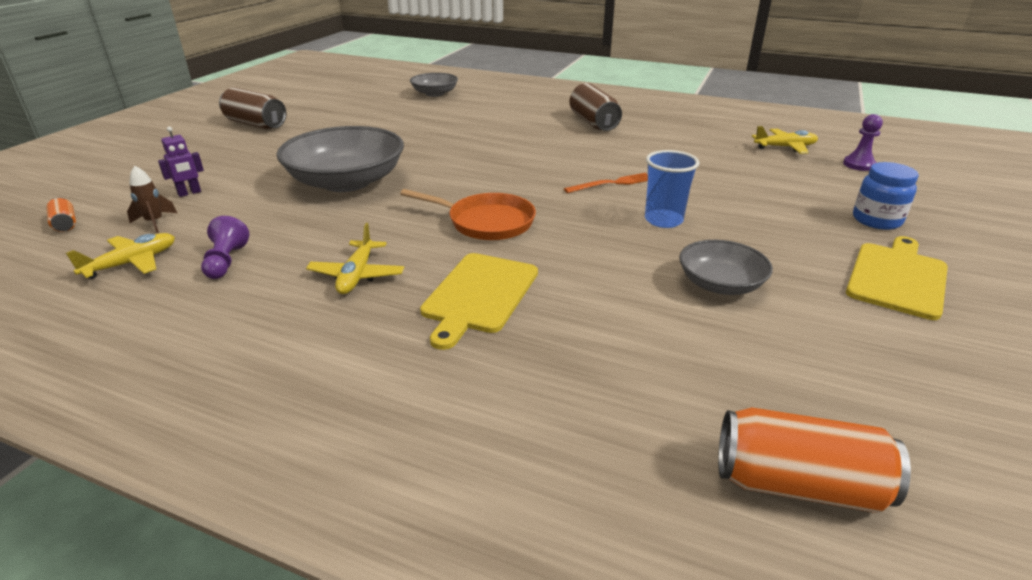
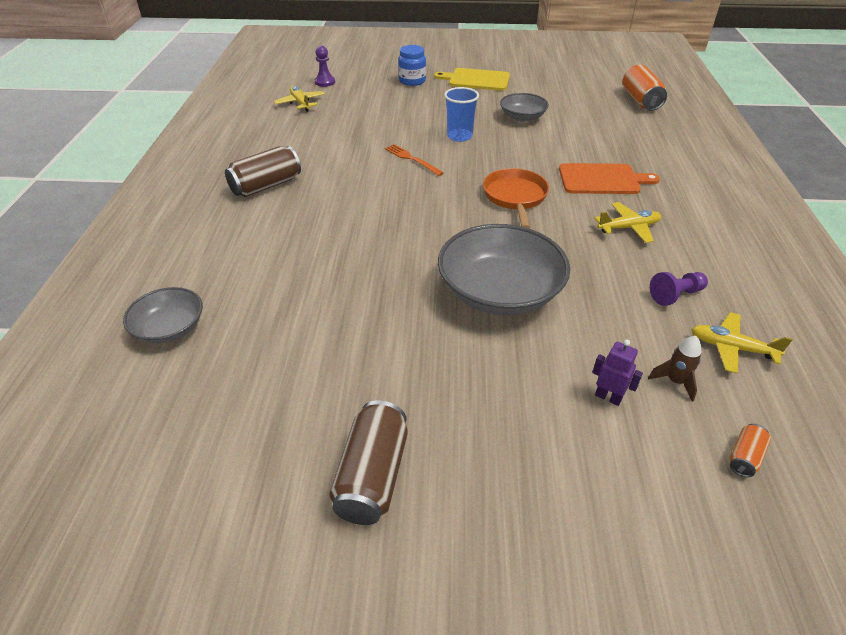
camera: 110 degrees left, 10 degrees up
yellow cutting board [420,253,538,350] -> orange cutting board [559,163,660,194]

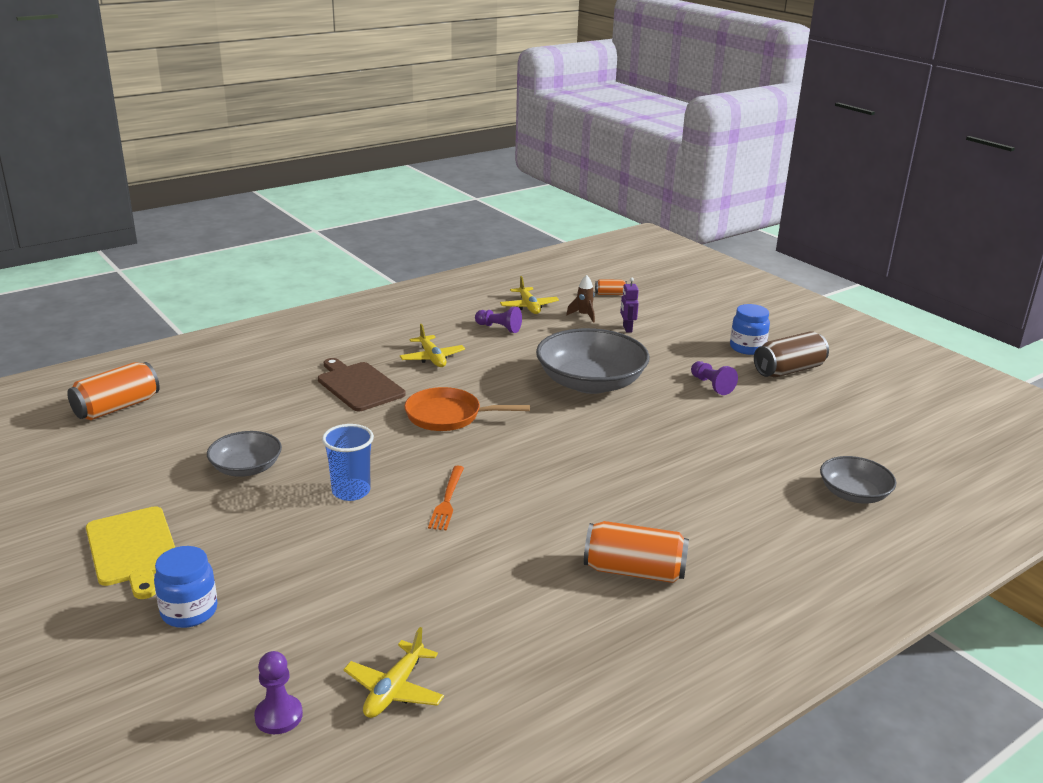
camera: 130 degrees left, 15 degrees down
brown can [225,146,301,197] -> orange can [584,521,689,583]
orange pan [483,168,549,228] -> orange pan turned 45 degrees clockwise [405,387,530,431]
orange cutting board [559,163,660,194] -> brown cutting board [318,358,406,411]
yellow plane [595,202,661,243] -> yellow plane turned 150 degrees counterclockwise [400,324,465,367]
none -> purple pawn [691,361,738,395]
none -> blue jar [730,304,770,355]

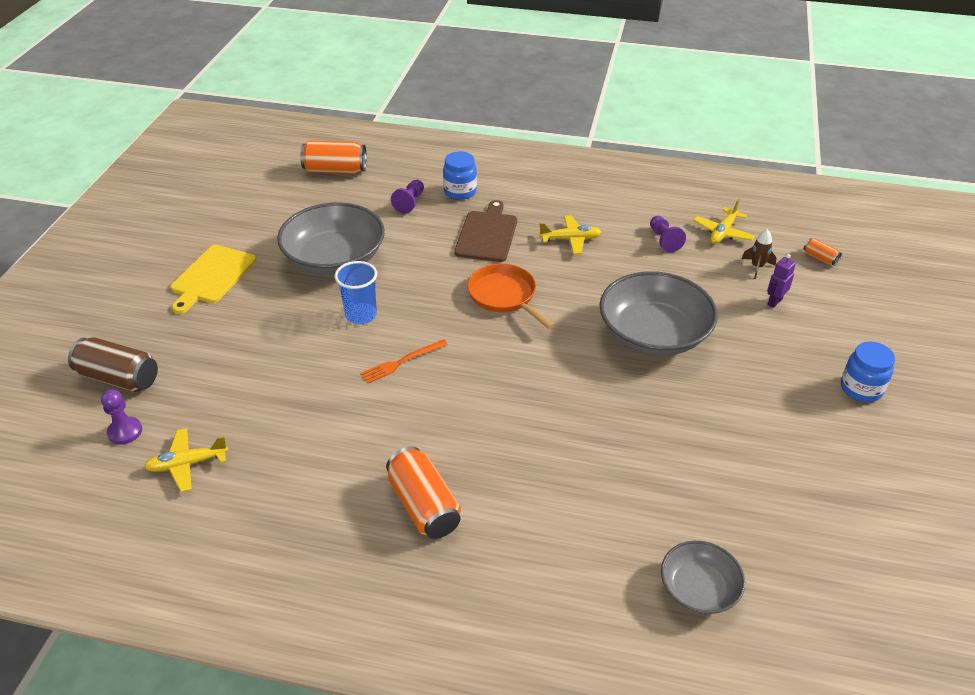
camera: 50 degrees right, 15 degrees up
blue jar [154,546,218,628] -> blue jar moved to [443,151,477,200]
grey bowl [207,431,282,477] -> grey bowl [277,202,385,275], size x1.81
yellow plane [400,324,465,367] -> yellow plane turned 120 degrees counterclockwise [539,215,601,254]
purple pawn [691,361,738,395] -> purple pawn moved to [391,180,424,213]
brown can [754,331,829,377] -> brown can moved to [68,337,158,392]

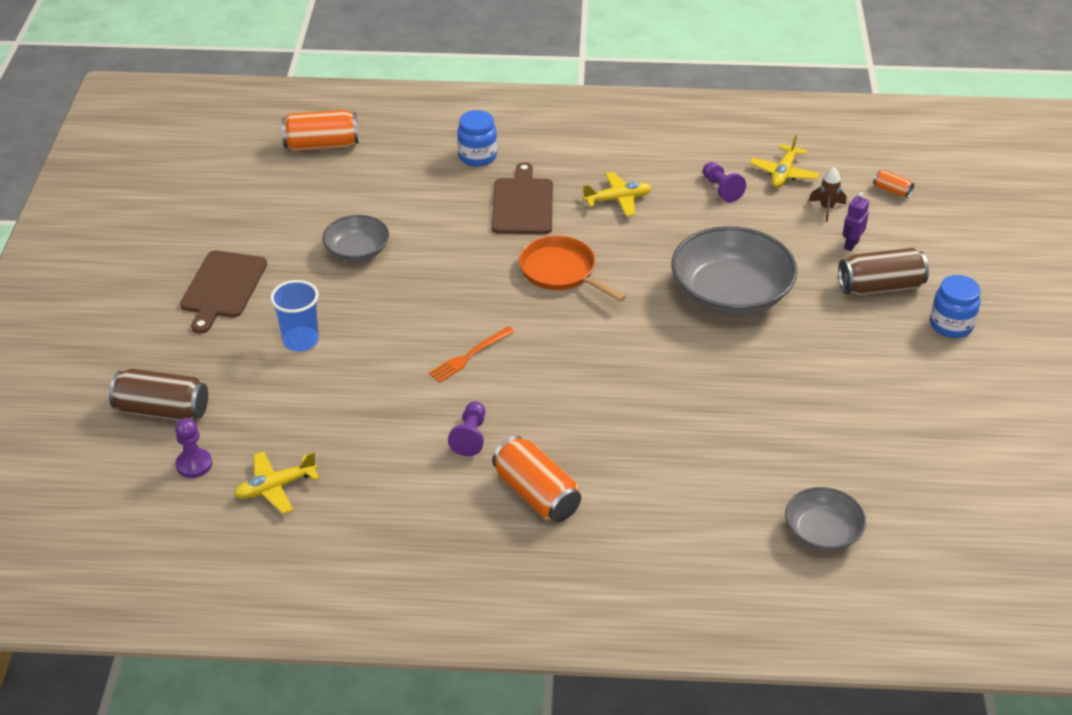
camera: 10 degrees left, 0 degrees up
yellow cutting board [171,245,256,314] -> brown cutting board [180,250,267,334]
grey bowl [277,202,385,275] -> grey bowl [322,215,389,262], size x0.55
blue cup [335,261,377,324] -> blue cup moved to [270,280,319,351]
purple pawn [391,180,424,213] -> purple pawn moved to [448,401,485,456]
none -> brown can [838,248,929,296]

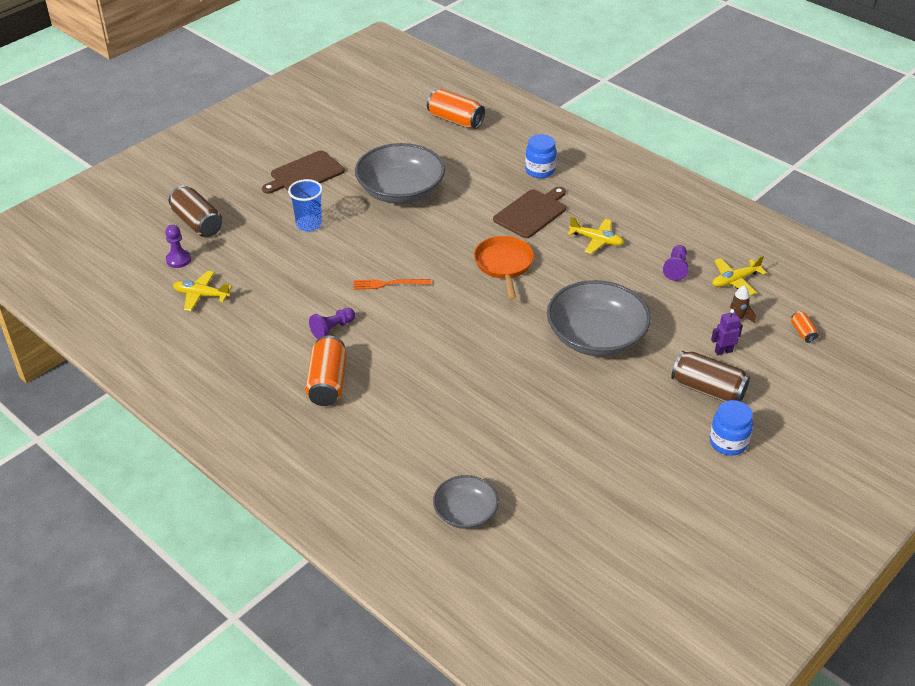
camera: 40 degrees right, 0 degrees up
grey bowl [322,215,389,262] -> grey bowl [355,143,445,204], size x1.81

